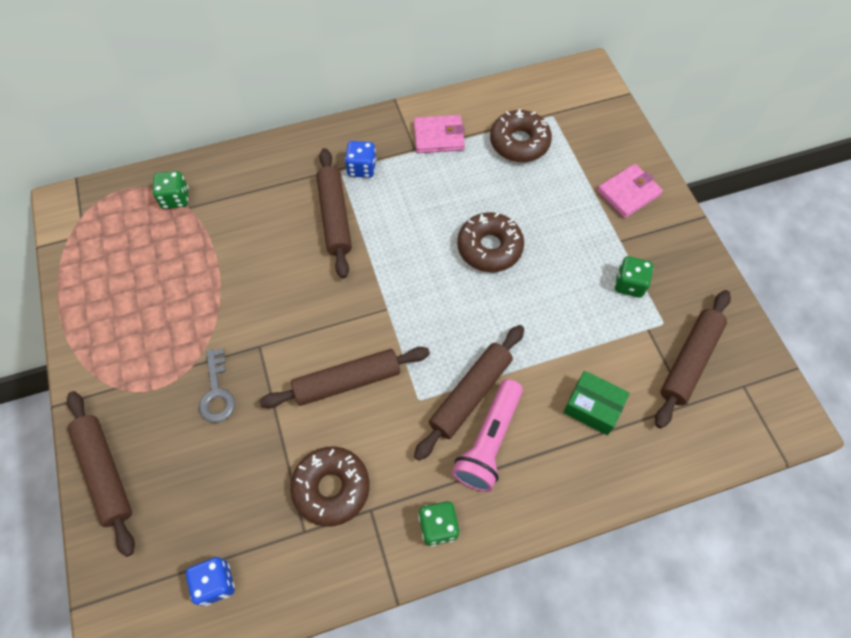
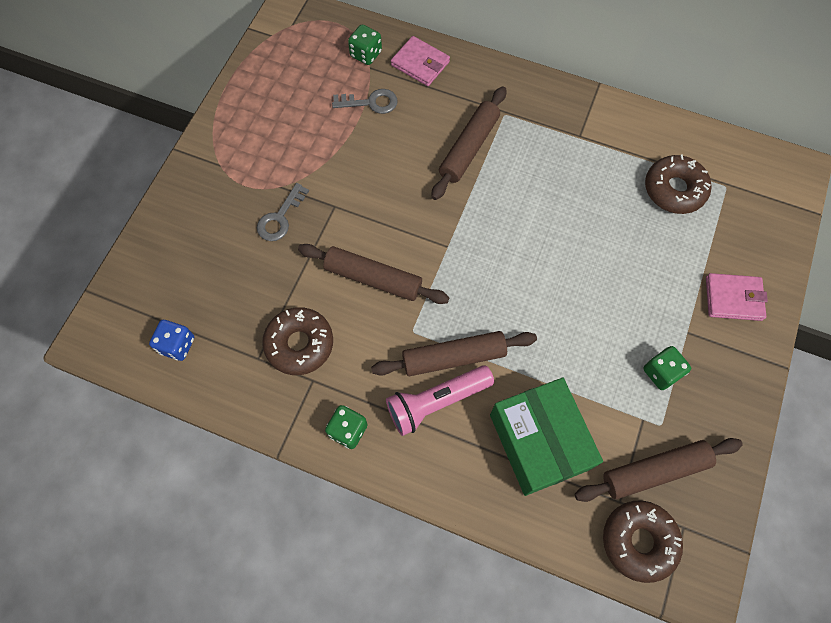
camera: 40 degrees right, 5 degrees up
brown rolling pin [67,391,135,557] -> none
blue dice [345,141,376,178] -> none
pink wallet [414,115,465,153] -> pink wallet moved to [391,36,450,86]
brown donut [457,212,524,272] -> brown donut moved to [603,500,683,583]
green box [563,371,630,435] -> green box [490,378,603,496], size x1.82
none -> grey key [332,89,398,114]

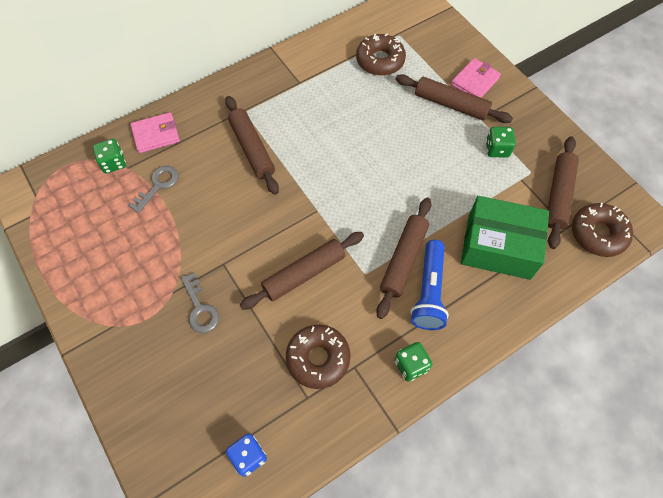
camera: 55 degrees left, 5 degrees down
pink flashlight [386,365,494,436] -> blue flashlight [410,240,449,330]
none -> brown rolling pin [396,74,513,123]

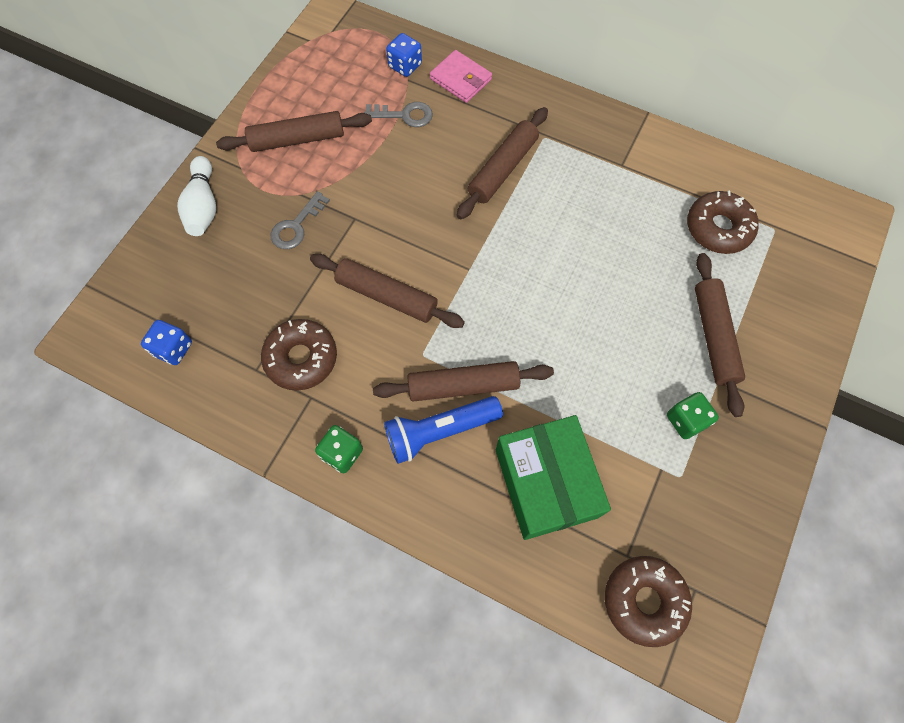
camera: 60 degrees right, 5 degrees up
green dice [93,139,126,173] -> blue dice [386,33,422,77]
pink wallet [451,58,501,98] -> none
brown rolling pin [548,137,579,249] -> brown rolling pin moved to [216,111,372,152]
none -> white bowling pin [177,156,216,236]

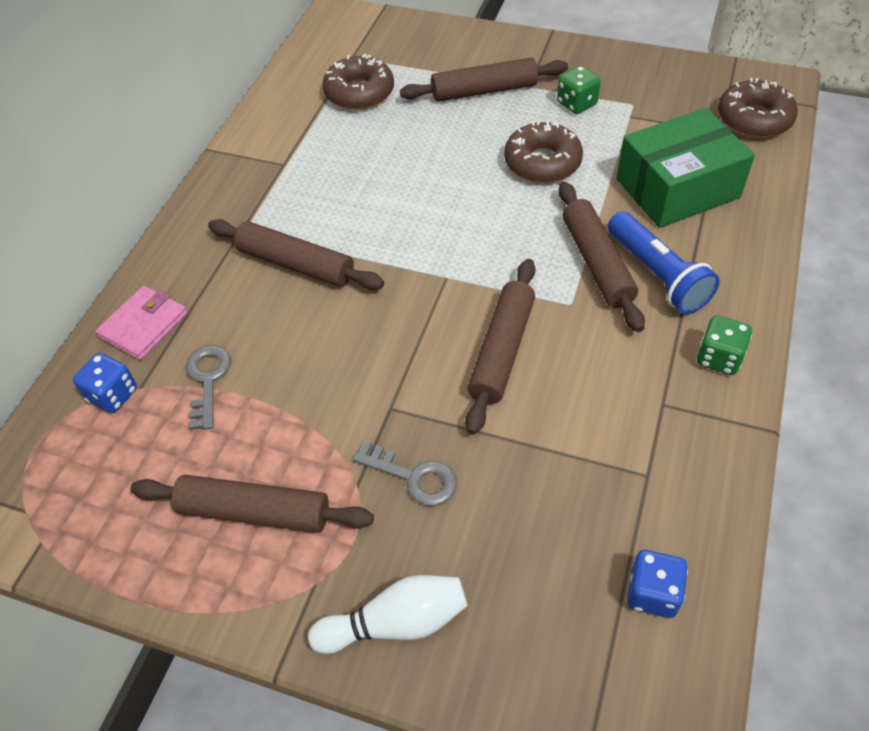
camera: 95 degrees left, 15 degrees down
brown rolling pin [216,111,372,152] -> brown rolling pin turned 60 degrees counterclockwise [130,475,374,533]
brown donut [261,319,337,391] -> brown donut moved to [504,120,583,183]

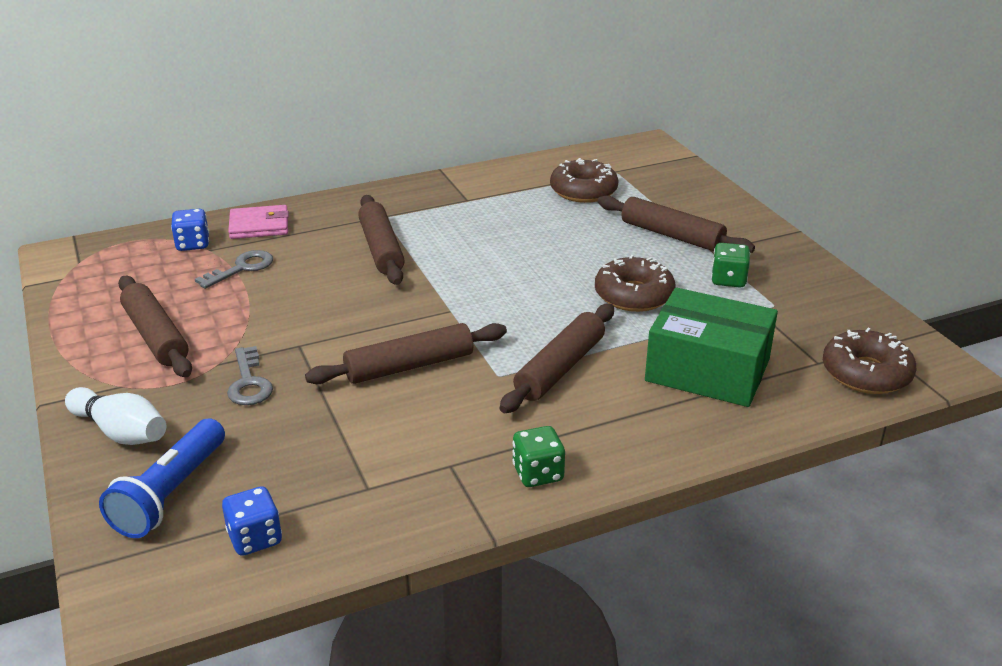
camera: 45 degrees right, 20 degrees down
blue flashlight [608,211,720,314] -> blue flashlight moved to [99,418,225,538]

